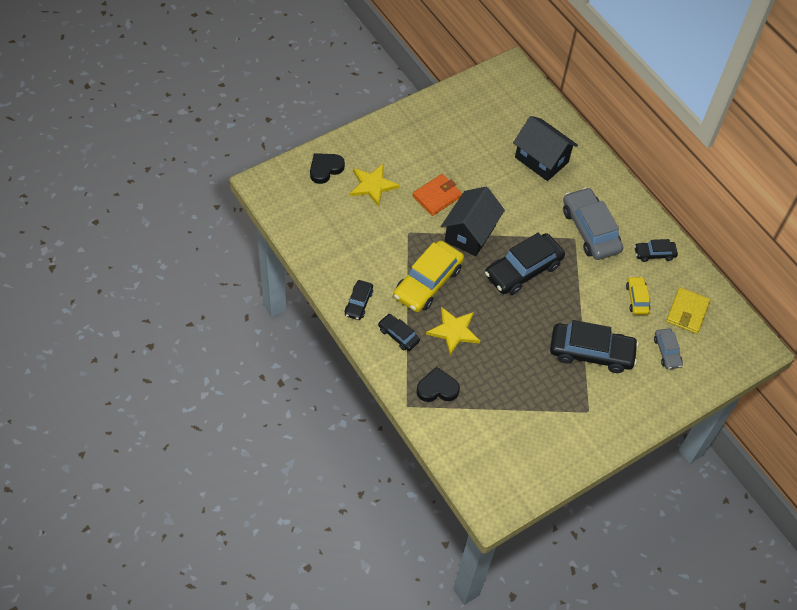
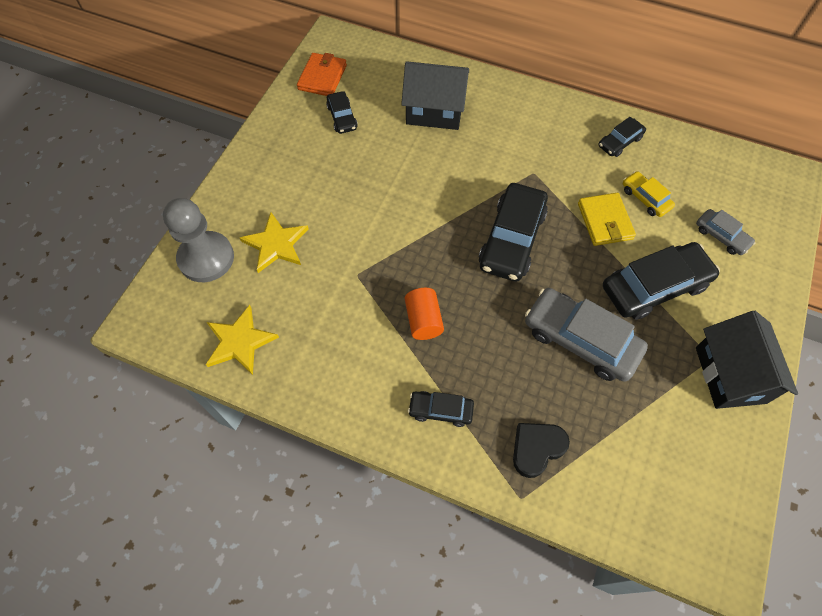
camera: 30 degrees left, 5 degrees up
black heart [310,153,345,184] -> grey pawn [163,198,234,282]
black car [344,280,373,320] -> black car moved to [326,91,358,134]
yellow car [393,240,464,312] -> orange cylinder [405,288,444,340]
orange wallet [412,174,462,216] -> orange wallet moved to [297,53,347,96]
yellow star [426,307,480,356] -> yellow star moved to [206,305,279,375]
black house [441,187,505,256] -> black house moved to [696,311,798,409]
grey car [563,187,623,260] -> grey car moved to [525,288,648,382]
yellow wallet [666,287,710,334] -> yellow wallet moved to [578,193,636,246]

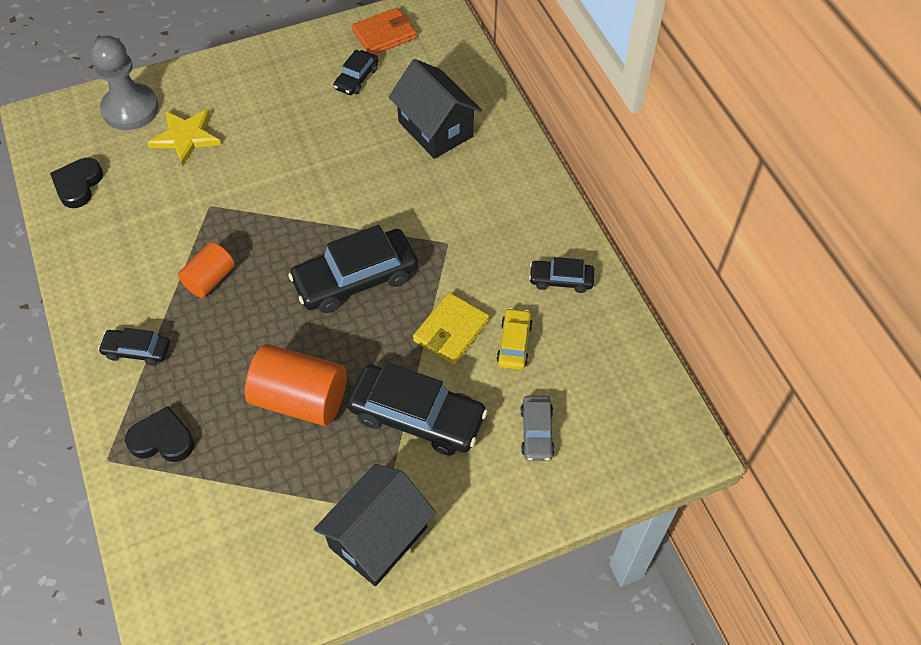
camera: 45 degrees right, 5 degrees down
yellow star [206,305,279,375] -> black heart [50,158,103,208]
black car [408,391,474,427] -> black car turned 45 degrees counterclockwise [98,328,170,366]
grey car [525,288,648,382] -> orange cylinder [245,344,347,426]

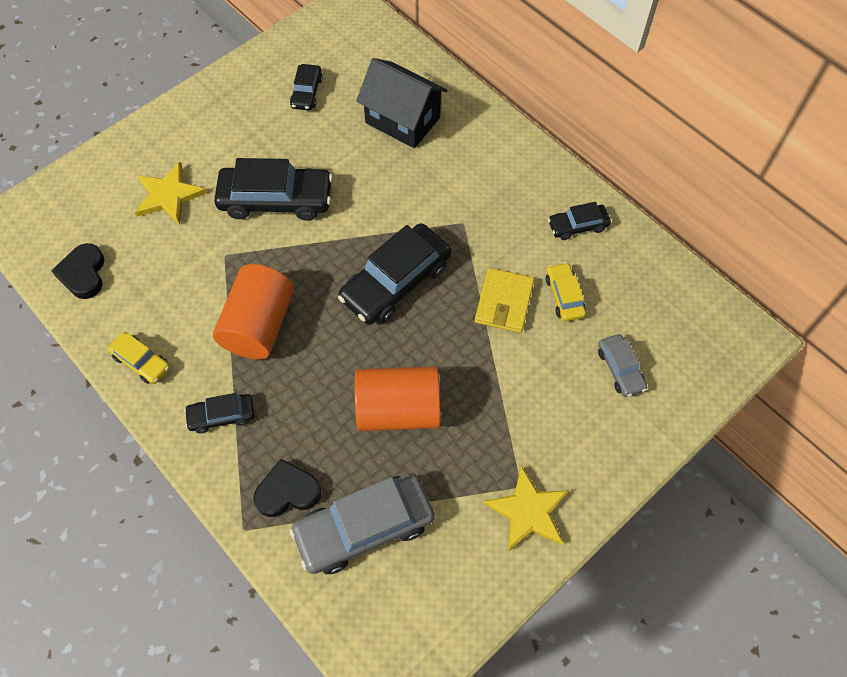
camera: 20 degrees left, 5 degrees up
grey pawn [90,36,159,130] -> none
orange cylinder [178,242,235,298] -> orange cylinder [213,264,294,360], size x1.67
black house [314,464,436,586] -> yellow star [484,466,569,552]
black car [347,362,488,456] -> black car moved to [214,158,333,221]
orange wallet [352,8,416,55] -> none
none -> yellow car [107,332,170,384]
none -> grey car [289,473,435,574]

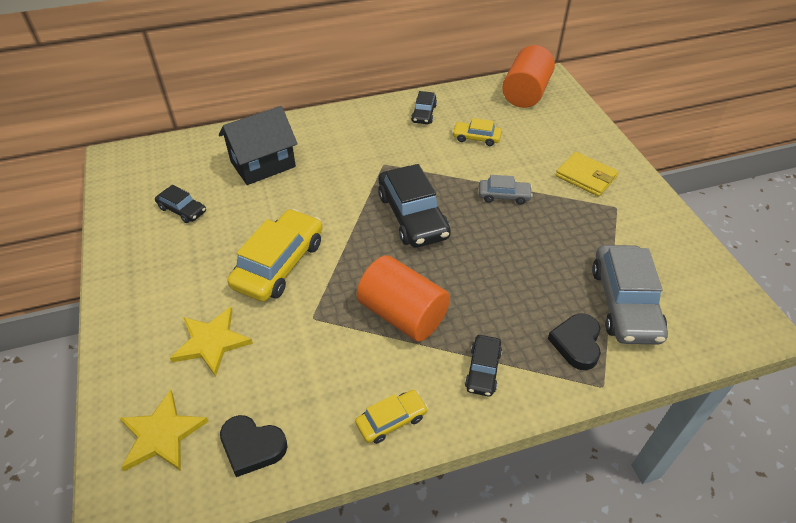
camera: 65 degrees left, 15 degrees down
black car [214,158,333,221] -> yellow car [228,209,323,302]
orange cylinder [354,366,441,431] -> orange cylinder moved to [502,45,555,108]
yellow wallet [475,268,534,333] -> yellow wallet moved to [556,152,618,196]
yellow star [484,466,569,552] -> yellow star moved to [120,390,209,471]
grey car [598,334,647,397] -> grey car moved to [479,175,533,205]

